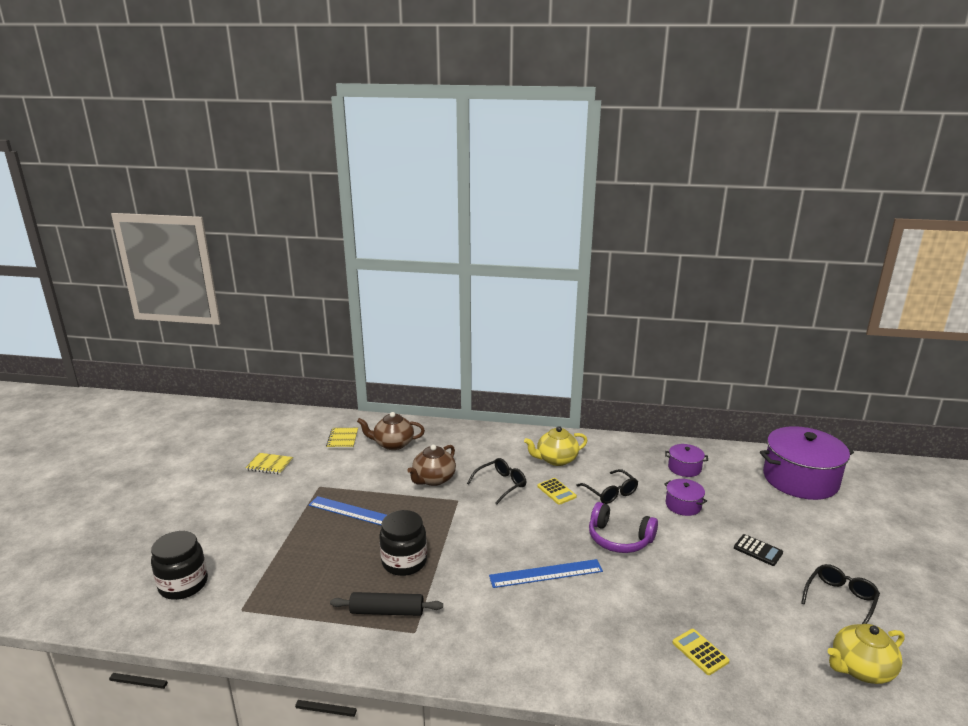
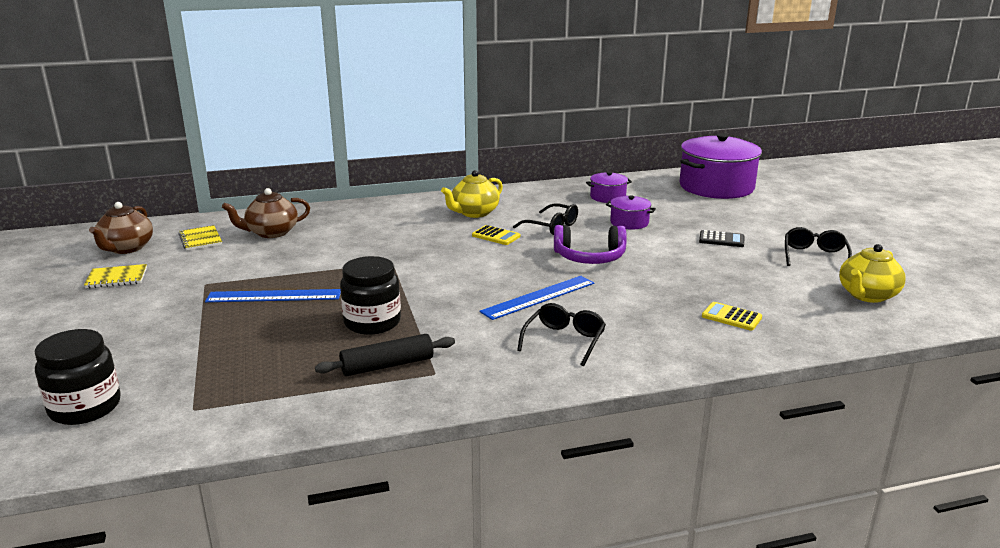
camera: 25 degrees left, 0 degrees up
brown teapot [407,445,456,486] -> brown teapot moved to [89,202,153,254]
black glasses [467,458,526,504] -> black glasses moved to [517,303,606,366]

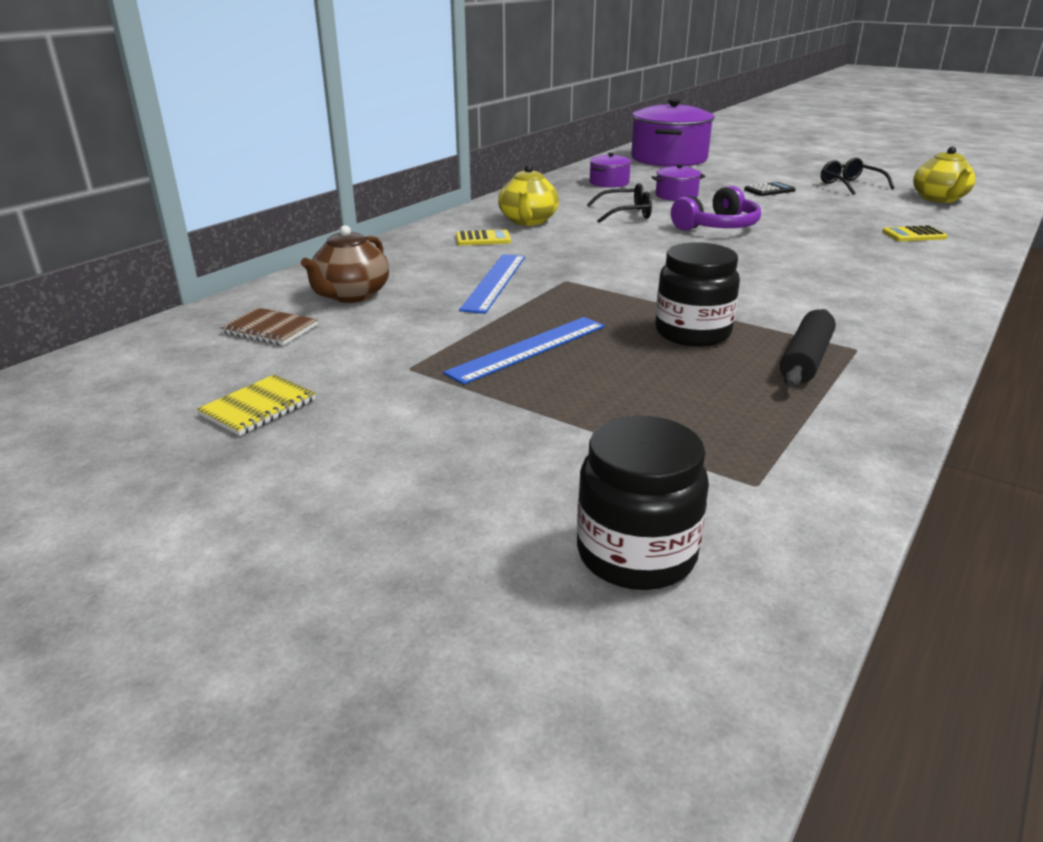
camera: 40 degrees left, 5 degrees up
brown teapot [89,202,153,254] -> none
yellow notebook [178,225,222,251] -> brown notebook [220,308,318,345]
yellow calculator [472,225,520,245] -> yellow calculator moved to [456,229,511,245]
blue ruler [480,276,594,320] -> blue ruler moved to [459,254,525,314]
black glasses [517,303,606,366] -> none

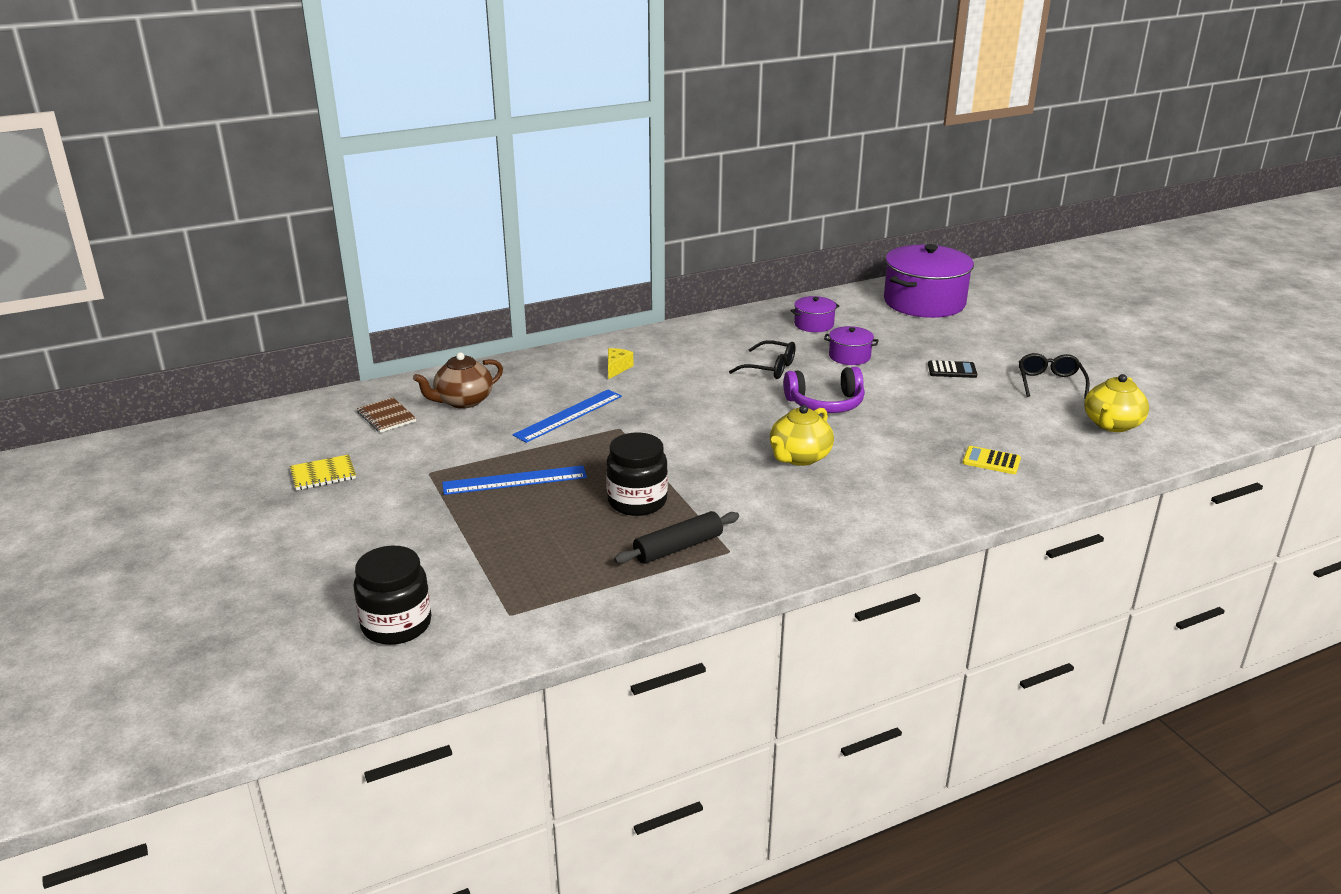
camera: 30 degrees right, 0 degrees up
yellow calculator [456,229,511,245] -> yellow cheese [608,348,633,379]
yellow teapot [498,164,559,226] -> yellow teapot moved to [770,405,834,466]

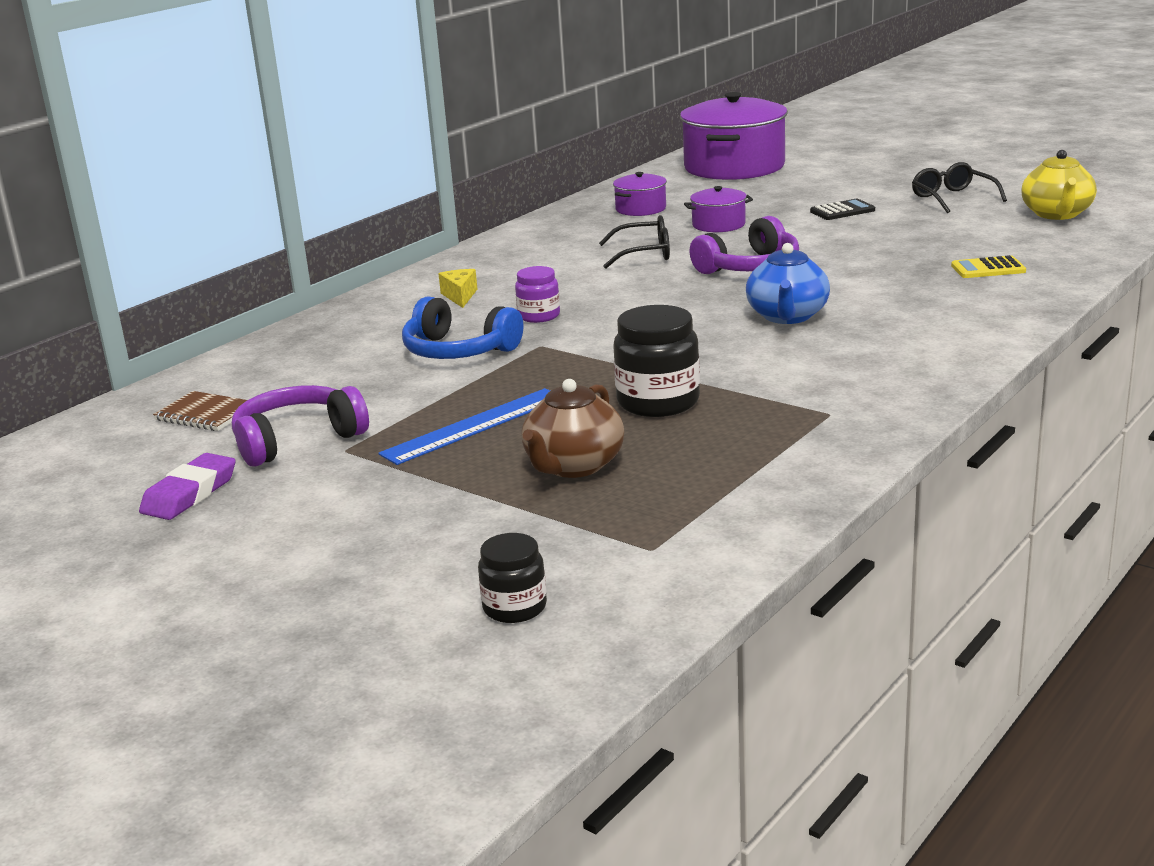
camera: 25 degrees left, 5 degrees down
yellow notebook [290,454,356,490] -> purple eraser [139,453,236,520]
black jar [354,546,432,645] -> black jar [478,533,547,623], size x0.60
brown teapot [413,352,503,409] -> brown teapot moved to [521,379,624,478]
blue ruler [513,389,622,443] -> blue headphones [402,296,523,359]
black rolling pin [614,511,739,564] -> none
yellow teapot [770,405,834,466] -> blue teapot [746,243,830,324]
none -> purple headphones [232,385,369,467]
none -> purple jar [515,266,560,323]

